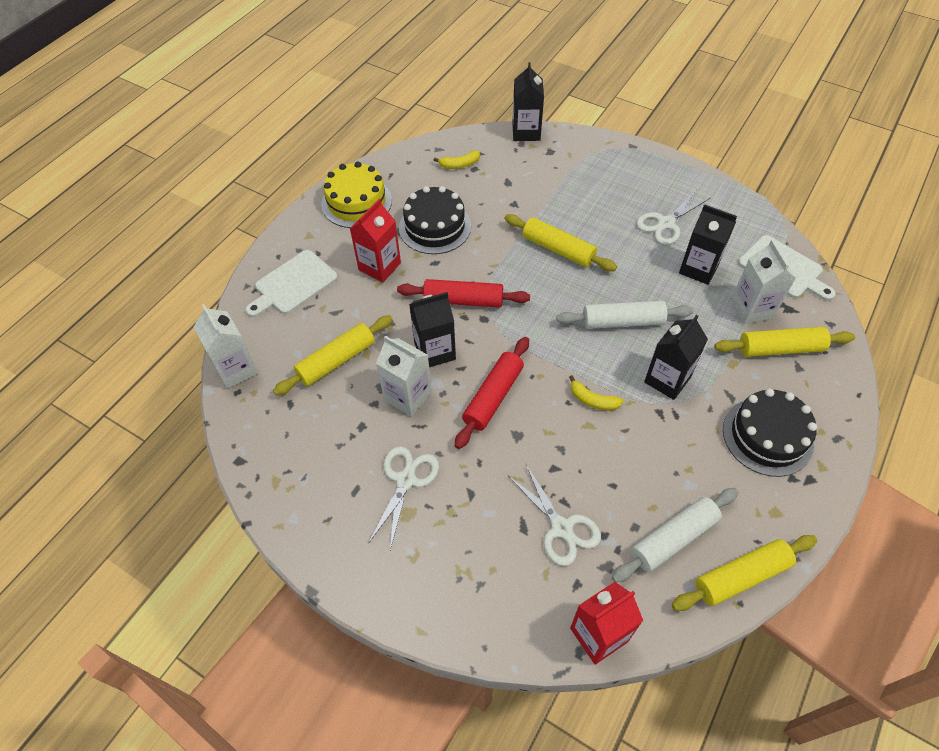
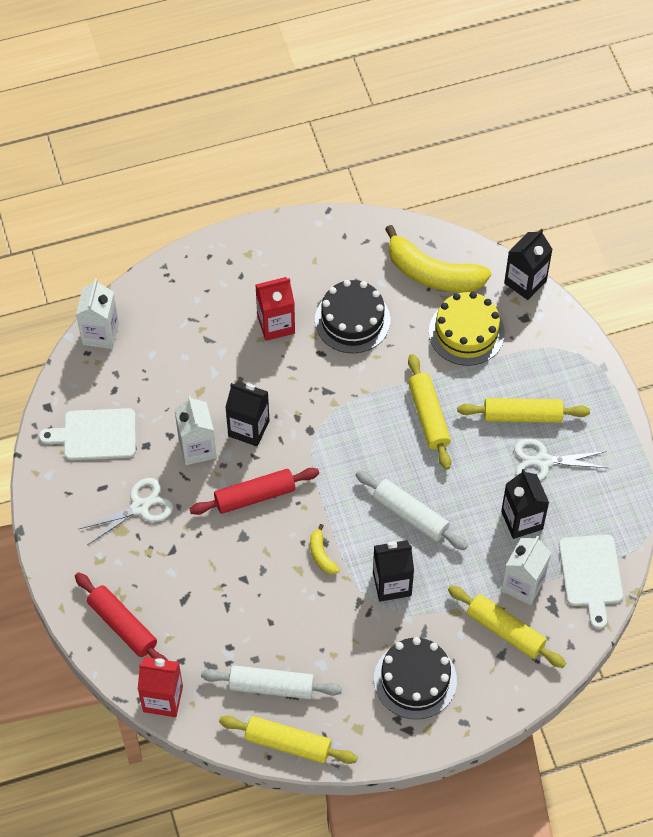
camera: 40 degrees right, 5 degrees up
white cutting board [246,250,338,317] -> white cutting board moved to [39,408,136,460]
yellow rolling pin [273,315,393,396] -> yellow rolling pin moved to [457,398,590,423]
yellow cake [321,161,392,228] -> yellow cake moved to [429,292,505,366]
red rolling pin [397,279,530,308] -> red rolling pin moved to [75,572,167,660]
yellow banana [434,150,480,169] -> yellow banana [385,225,491,292], size x2.26
white scissors [508,464,601,566] -> none

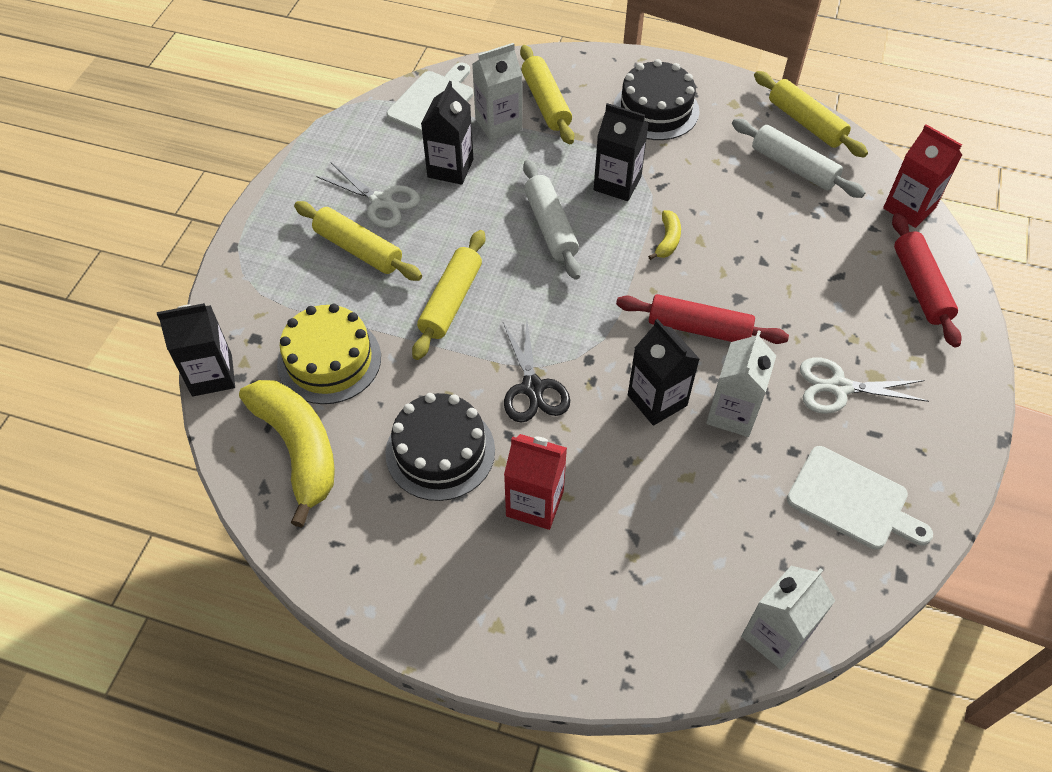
camera: 145 degrees left, 5 degrees down
none -> black scissors [503,319,570,423]

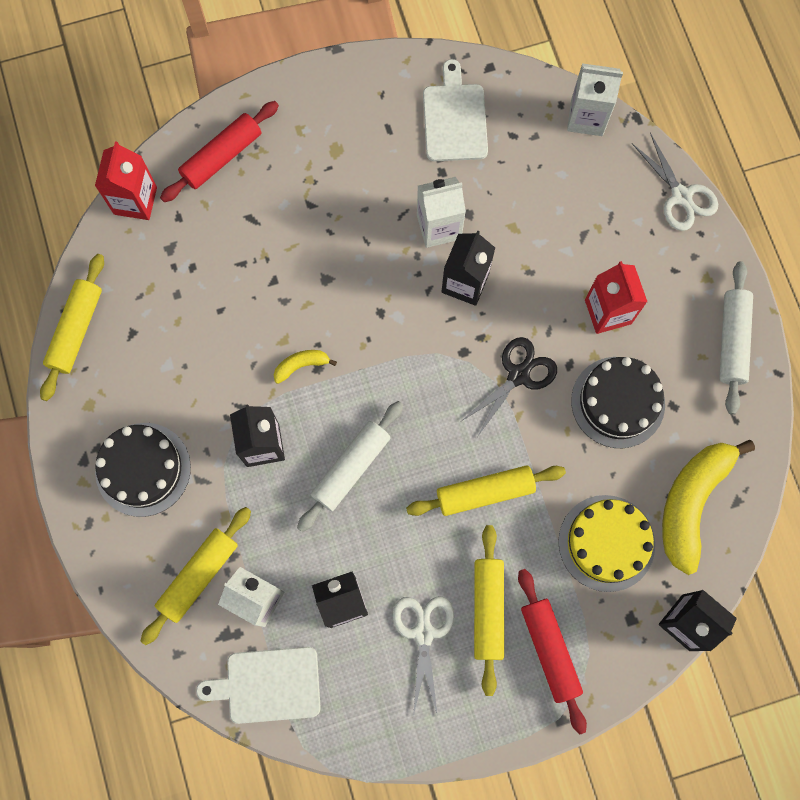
camera: 125 degrees left, 20 degrees up
red rolling pin [616,294,789,344] -> red rolling pin moved to [518,569,587,735]
white rolling pin [732,119,866,198] -> white rolling pin moved to [719,261,753,415]
white scissors [800,357,929,414] -> white scissors moved to [632,133,718,231]

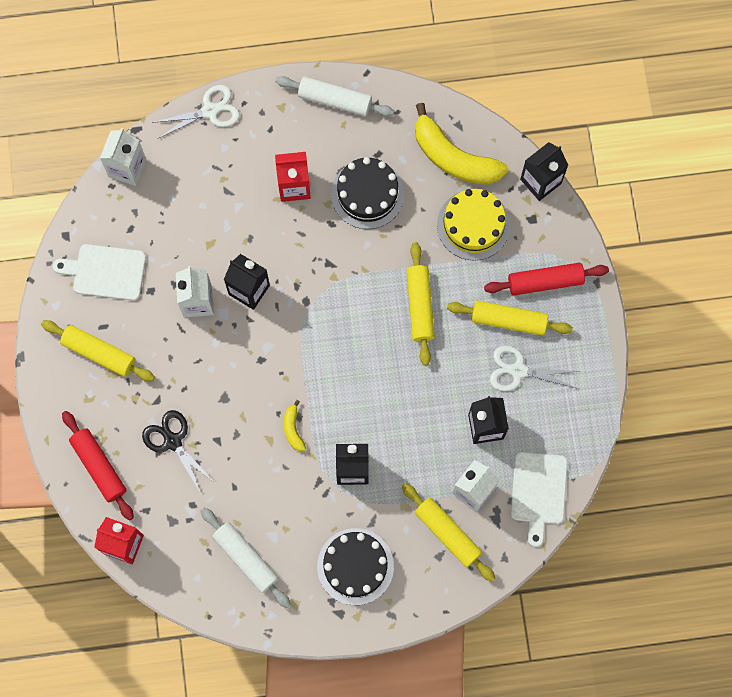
camera: 80 degrees left, 0 degrees up
yellow rolling pin [40,254,104,401] -> yellow rolling pin moved to [41,320,155,382]
white rolling pin [297,401,403,532] -> white rolling pin moved to [201,507,291,608]
black scissors [460,337,557,436] -> black scissors moved to [142,410,215,495]

